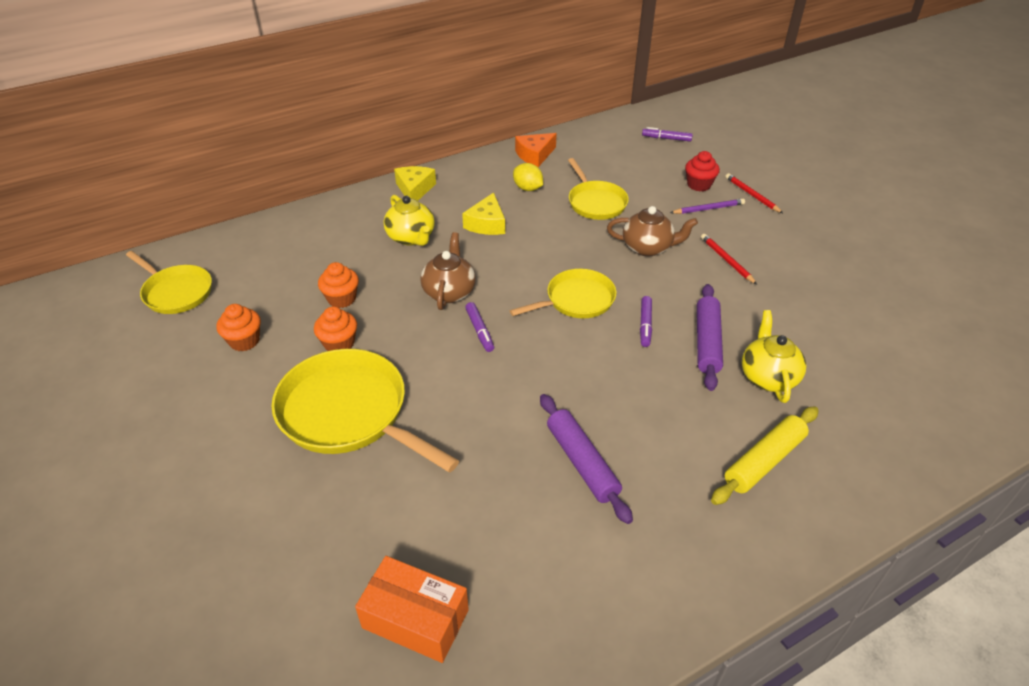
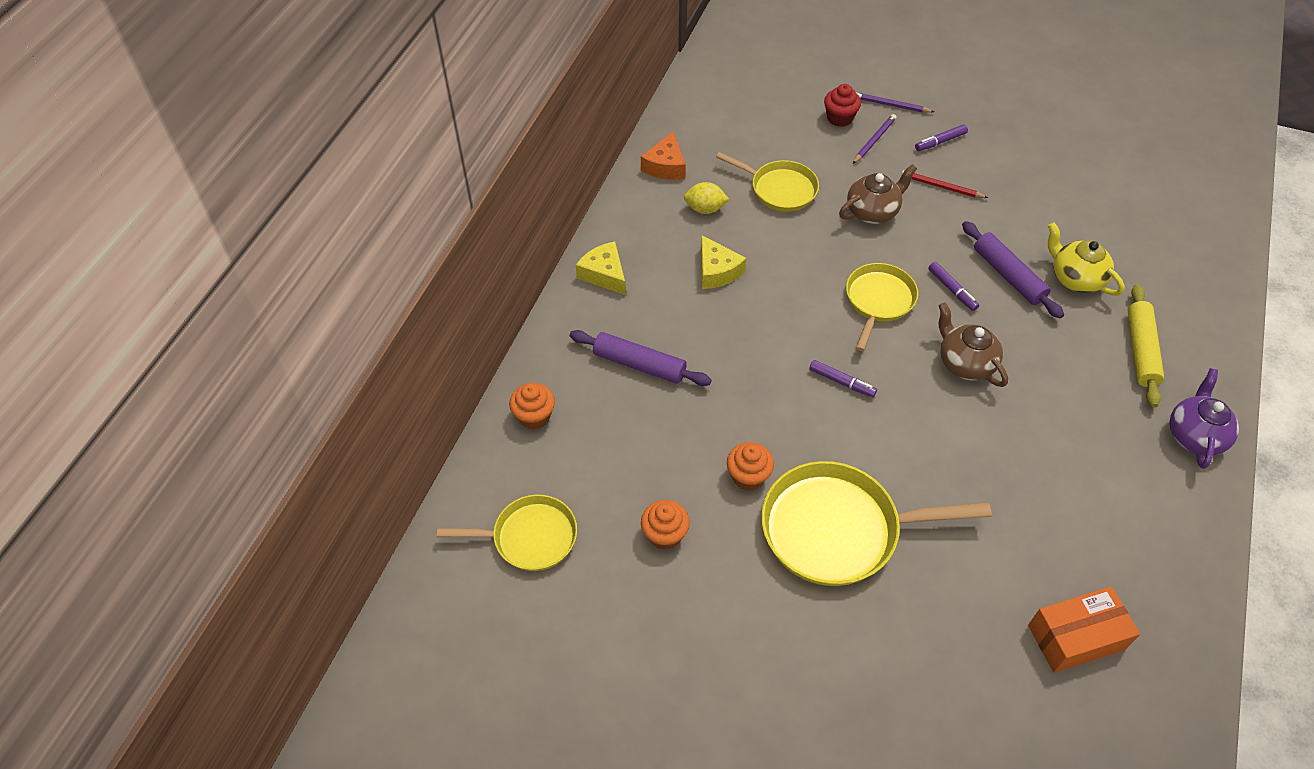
camera: 40 degrees left, 10 degrees up
orange cupcake [318,262,359,308] -> orange cupcake moved to [509,383,555,429]
yellow teapot [384,195,435,246] -> none
brown teapot [420,232,476,310] -> brown teapot moved to [938,302,1008,387]
purple rolling pin [540,394,633,524] -> purple rolling pin moved to [569,330,712,386]
purple marker [642,127,693,142] -> purple marker moved to [915,124,968,151]
red pencil [725,173,783,213] -> purple pencil [856,92,934,112]
none -> purple teapot [1169,368,1239,469]

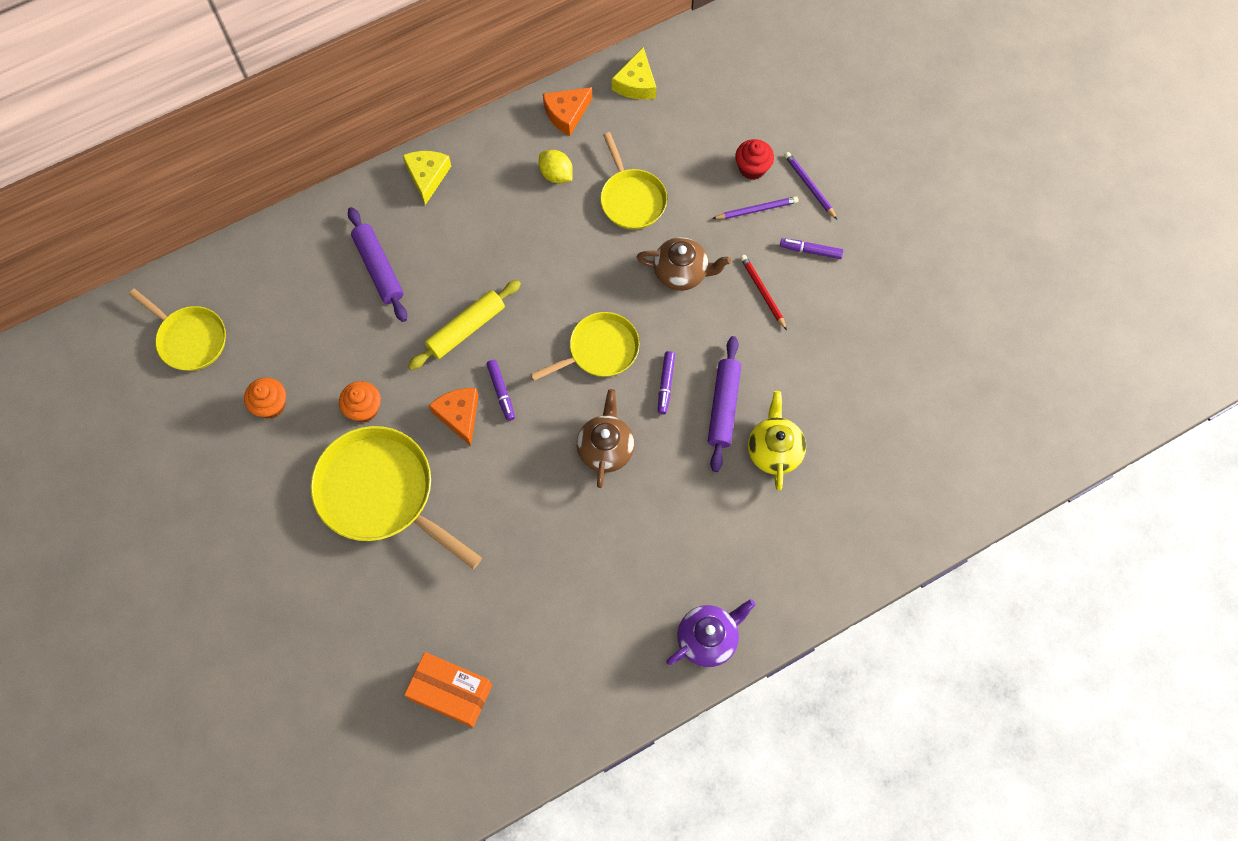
camera: 40 degrees right, 15 degrees up
orange cupcake [509,383,555,429] -> none
yellow cheese [701,235,746,289] -> yellow cheese moved to [612,47,656,100]
yellow rolling pin [1128,284,1164,407] -> yellow rolling pin moved to [408,280,521,370]
none -> orange cheese [429,388,478,446]

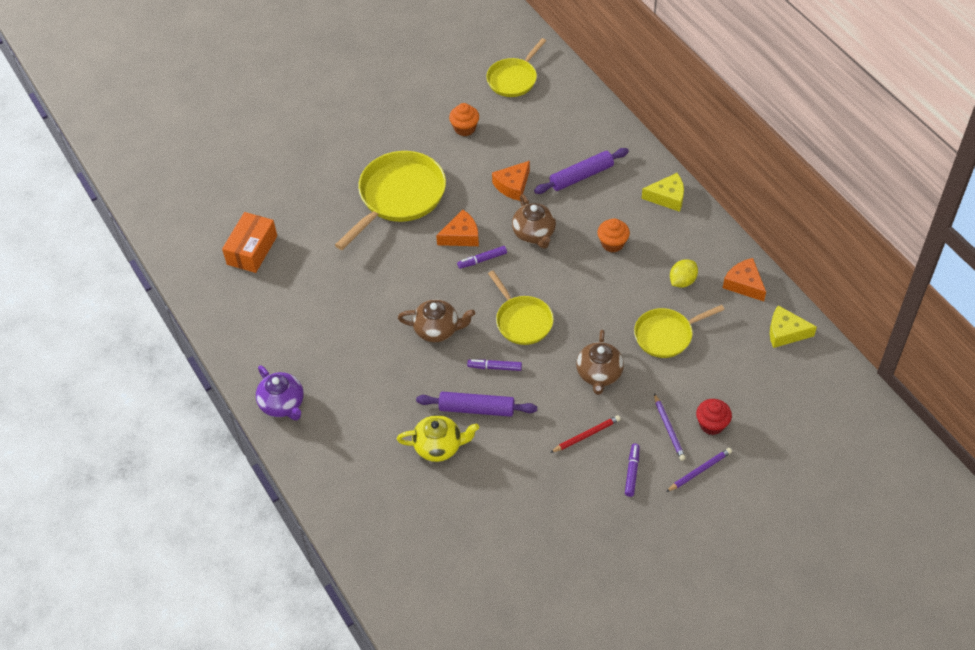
camera: 90 degrees right, 15 degrees down
orange cupcake [339,381,381,422] -> orange cupcake moved to [597,218,630,252]
yellow rolling pin [408,280,521,370] -> brown teapot [512,194,556,249]
none -> orange cheese [492,161,530,201]

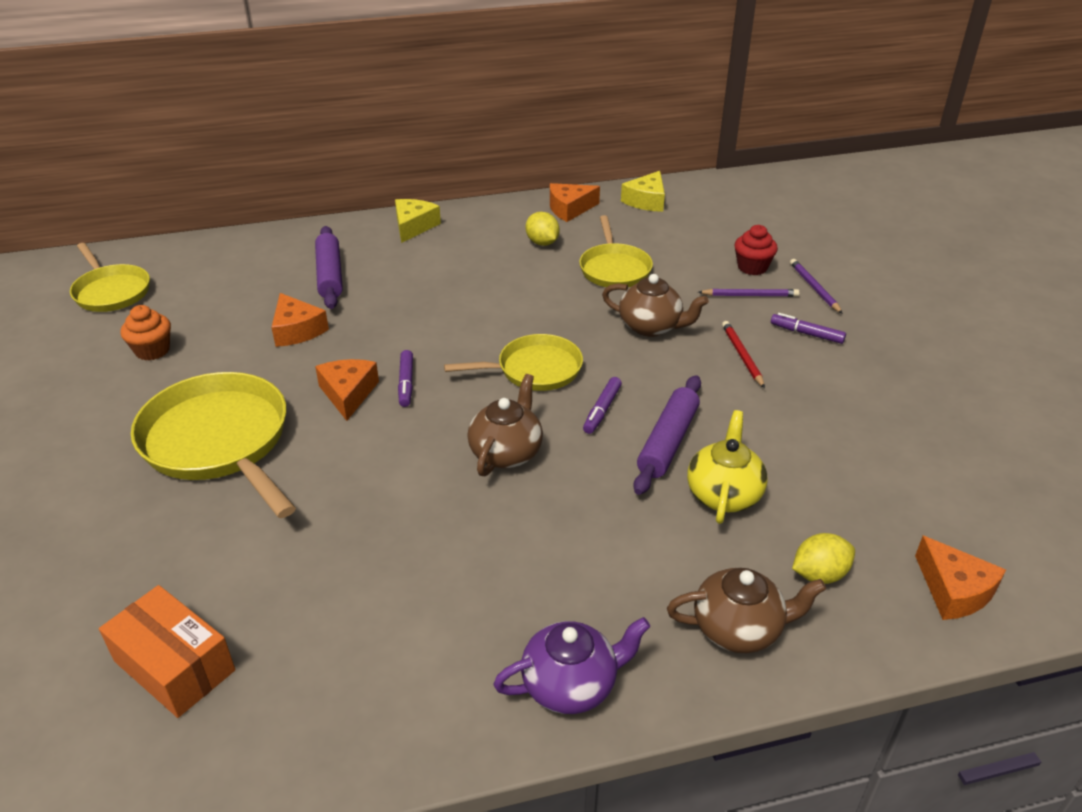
camera: 75 degrees left, 15 degrees down
brown teapot [512,194,556,249] -> brown teapot moved to [667,568,826,653]
orange cupcake [597,218,630,252] -> none
none -> yellow lemon [792,533,855,584]
none -> orange cheese [915,536,1006,620]

